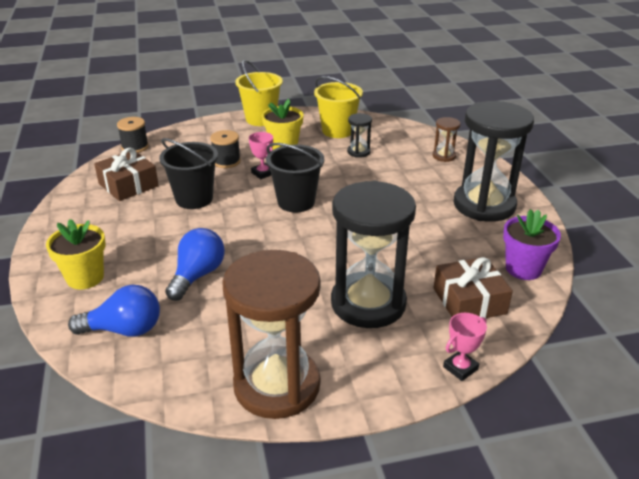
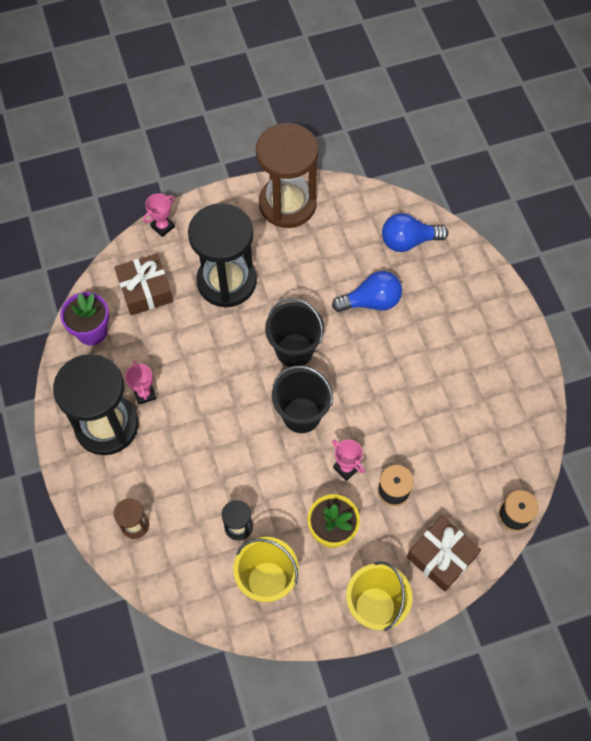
camera: 175 degrees right, 30 degrees up
yellow flower pot [46,219,106,289] -> none
brown gift [94,148,159,201] -> brown gift moved to [407,516,481,592]
black bucket [159,138,218,209] -> black bucket moved to [265,298,324,367]
blue light bulb [165,228,225,301] -> blue light bulb turned 120 degrees counterclockwise [332,271,402,312]
none -> pink trophy [125,360,156,405]

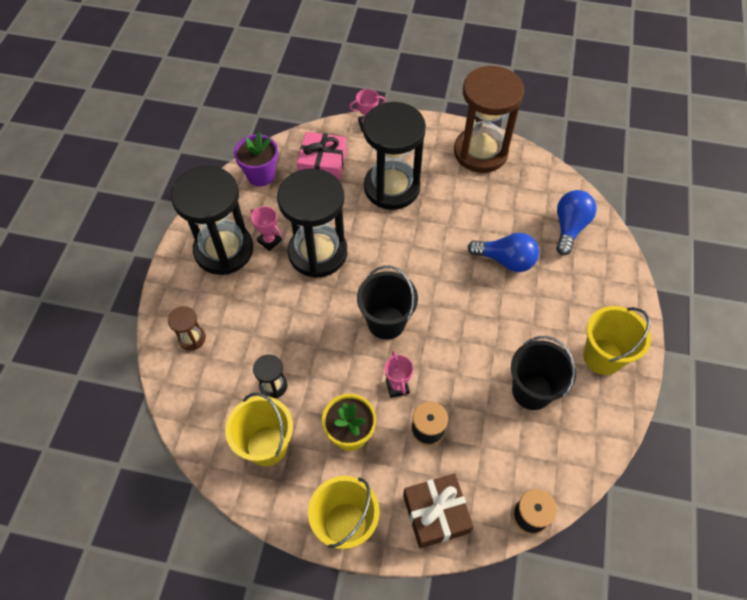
camera: 30 degrees right, 5 degrees down
brown gift [115,254,173,315] -> pink gift [297,132,347,180]
pink trophy [125,360,156,405] -> pink trophy turned 60 degrees counterclockwise [250,206,282,251]
black bucket [265,298,324,367] -> black bucket moved to [511,336,576,410]
blue light bulb [382,213,448,252] -> blue light bulb turned 90 degrees clockwise [556,190,597,255]
none -> black hourglass [277,168,347,278]
none -> yellow bucket [583,306,651,375]

